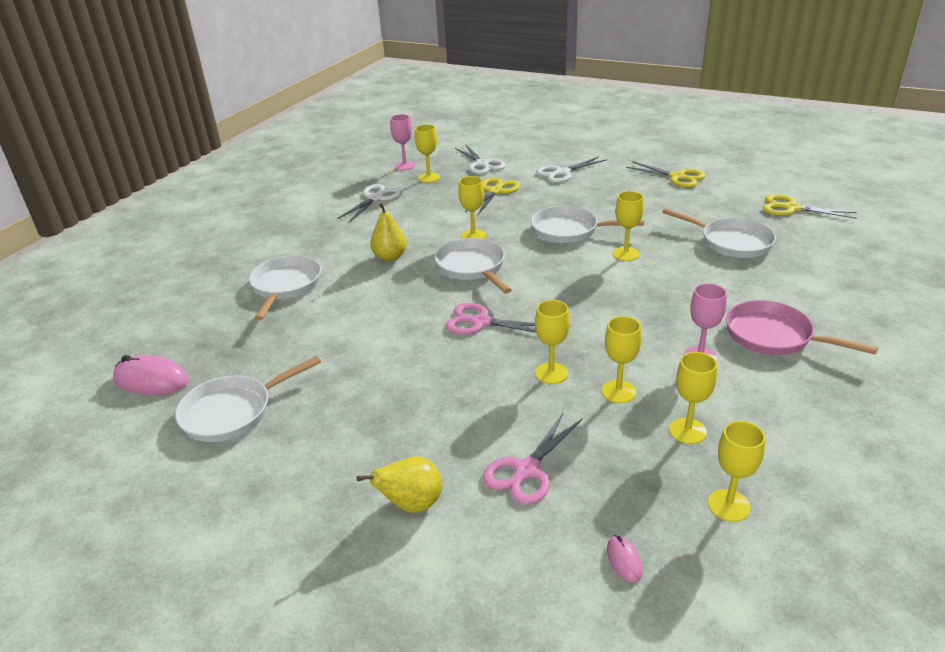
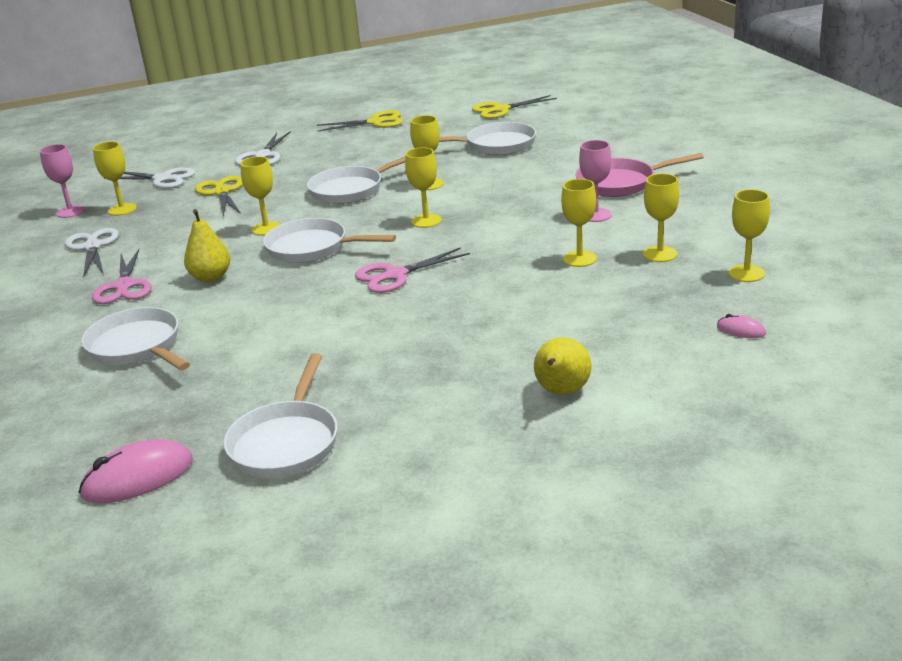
camera: 45 degrees left, 5 degrees down
pink scissors [483,413,582,505] -> pink scissors moved to [92,249,152,304]
yellow goblet [535,300,570,384] -> yellow goblet moved to [405,148,442,228]

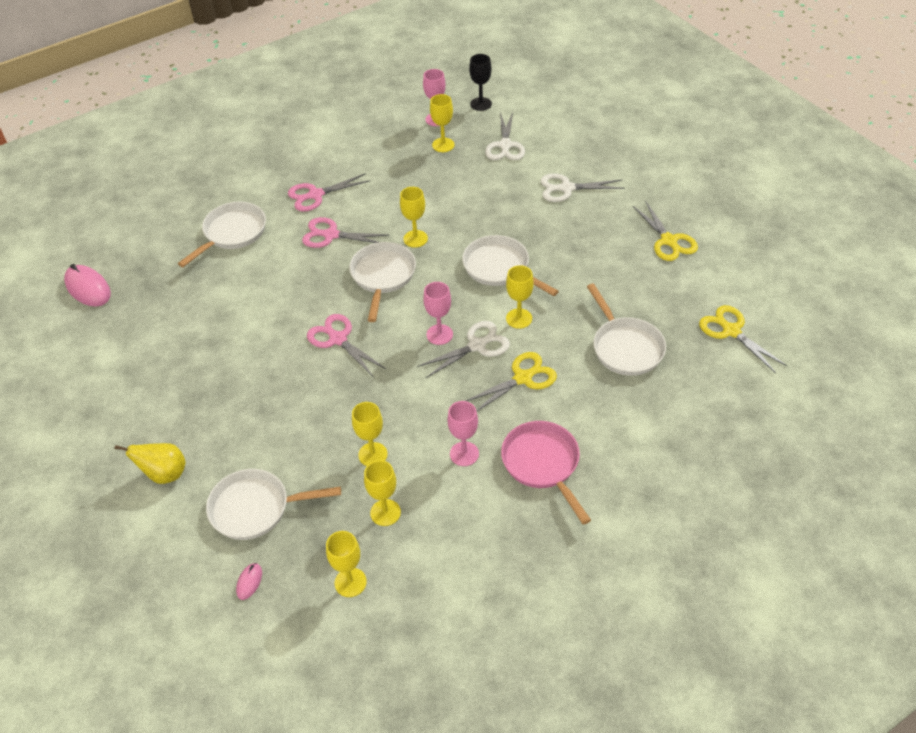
camera: 75 degrees right, 20 degrees up
white scissors [65,228,119,277] -> white scissors moved to [417,321,510,378]
yellow pear [184,209,230,282] -> pink scissors [302,217,390,248]
yellow scissors [195,176,243,216] -> yellow scissors moved to [465,352,557,412]
white pan [223,353,338,478] -> white pan moved to [206,469,341,540]
yellow goblet [405,148,442,228] -> pink goblet [423,282,453,345]
none -> black goblet [469,54,492,111]

